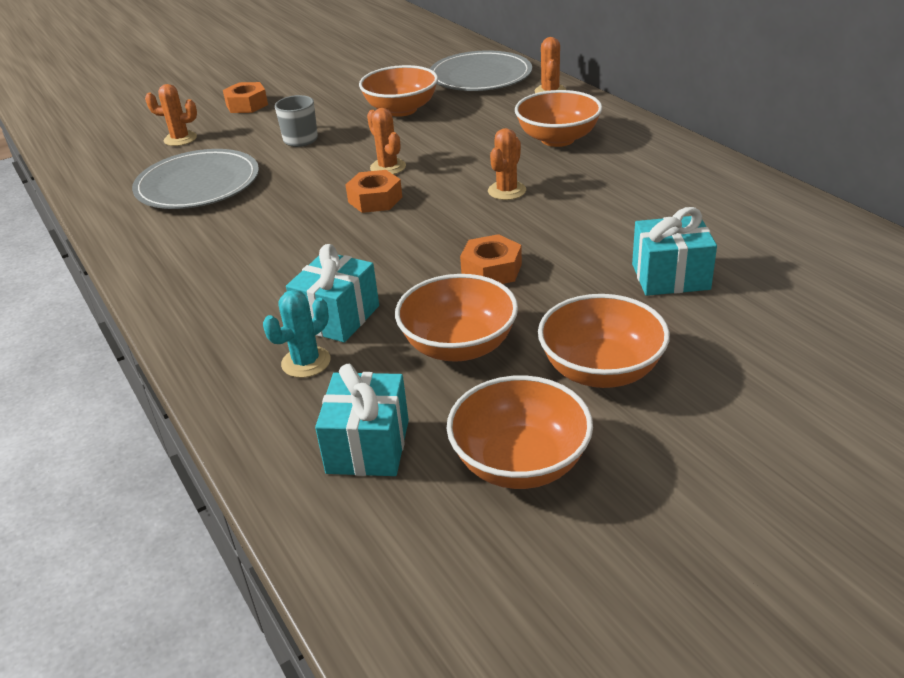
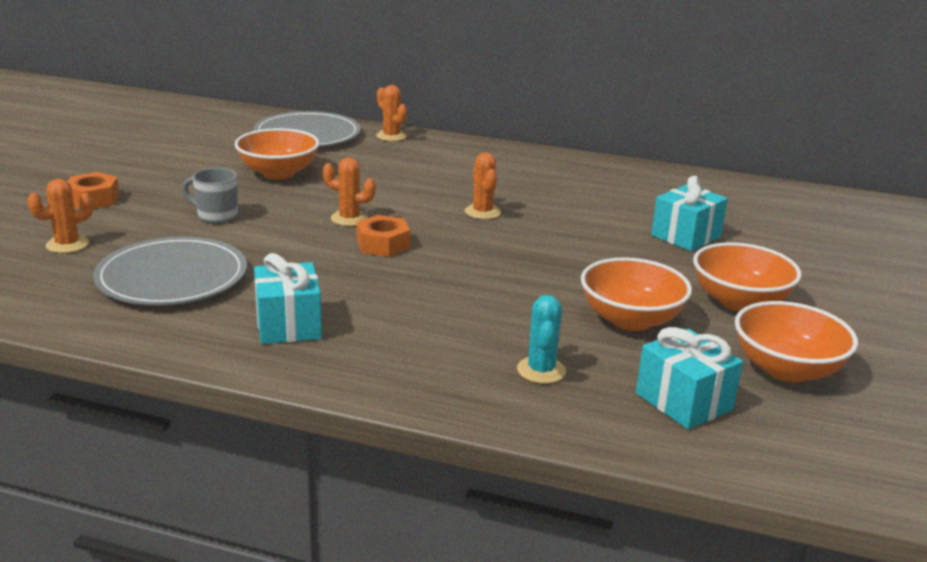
camera: 45 degrees left, 10 degrees down
turquoise gift [286,244,379,343] -> turquoise gift moved to [254,253,322,344]
orange nut [460,234,522,284] -> none
orange bowl [515,90,602,147] -> none

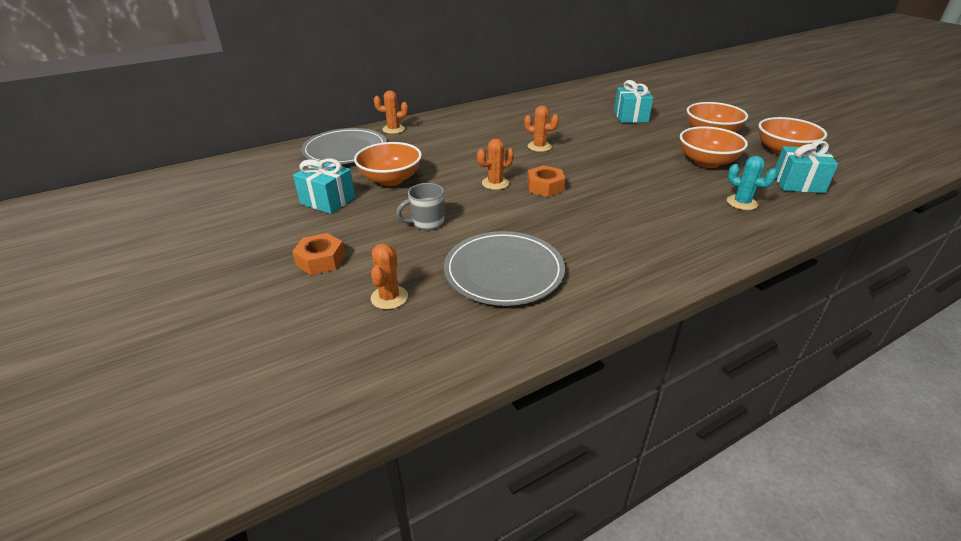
camera: 45 degrees left, 10 degrees up
turquoise gift [254,253,322,344] -> turquoise gift moved to [293,159,355,214]

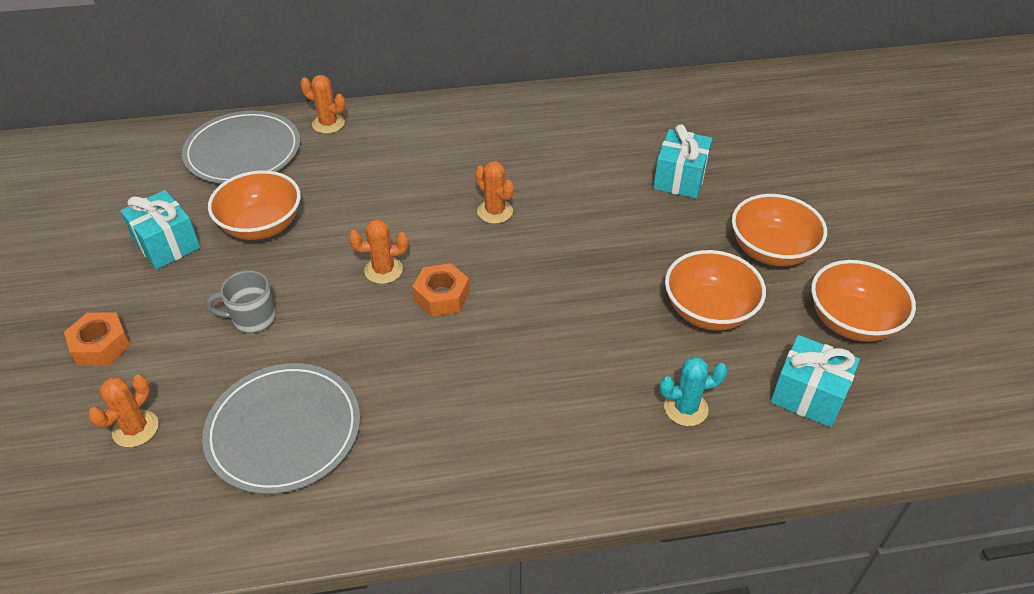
camera: 20 degrees right, 10 degrees up
turquoise cactus [727,156,777,210] -> turquoise cactus turned 75 degrees counterclockwise [659,357,728,426]

